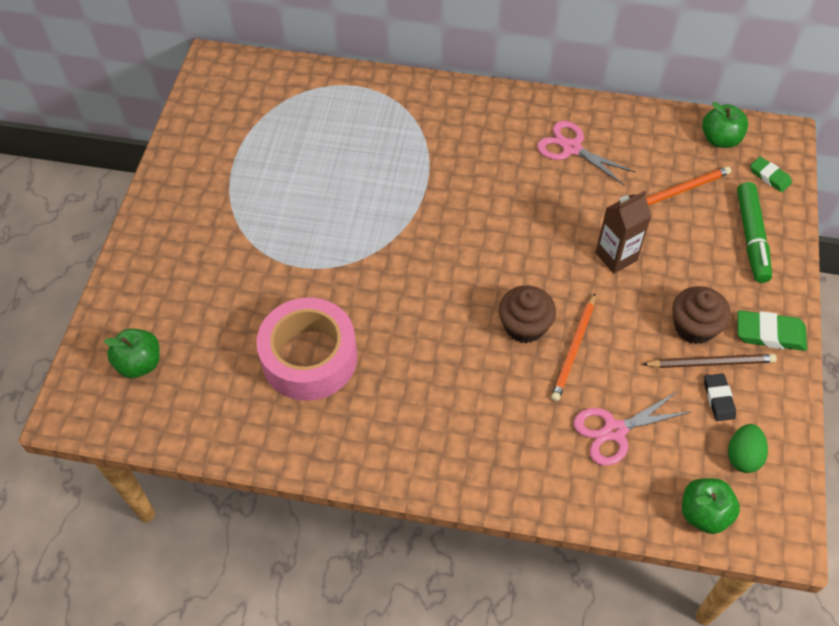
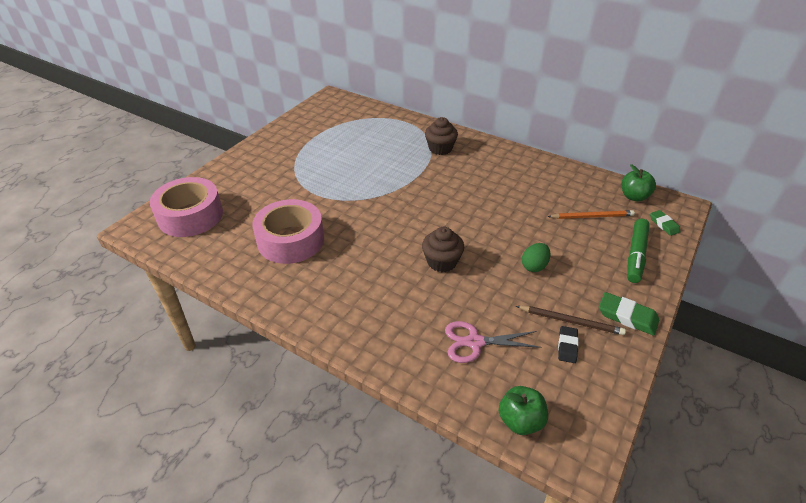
camera: 20 degrees right, 15 degrees down
green apple [104,329,160,378] -> pink tape [150,177,223,237]
pink scissors [537,121,636,185] -> none
orange pencil [551,293,595,402] -> none
brown carton [596,191,652,274] -> none
brown cupcake [672,286,731,344] -> brown cupcake moved to [425,117,458,155]
green egg [728,424,768,473] -> green egg moved to [522,243,551,272]

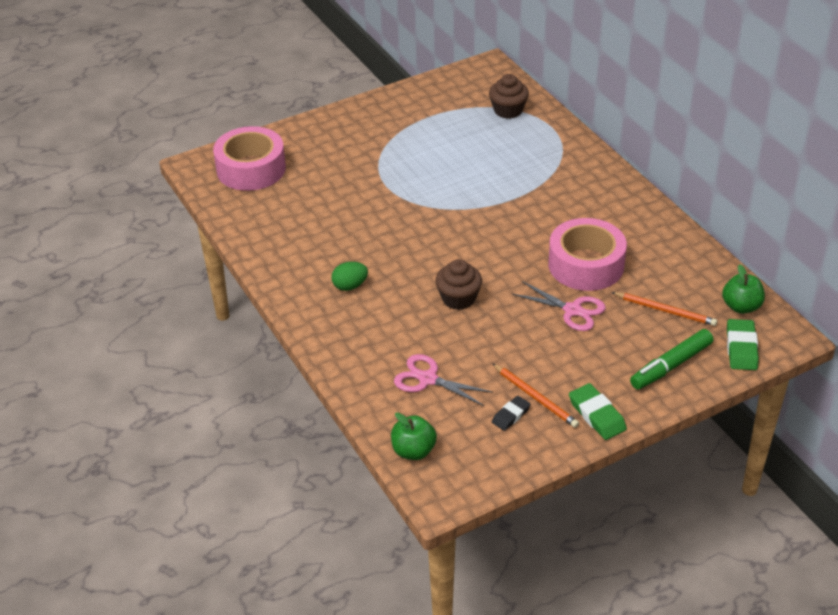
camera: 30 degrees right, 0 degrees up
pink tape [252,199,324,264] -> pink tape moved to [548,218,627,291]
brown cupcake [425,117,458,155] -> brown cupcake moved to [489,74,529,119]
brown pencil [516,306,626,335] -> orange pencil [493,364,579,428]
green egg [522,243,551,272] -> green egg moved to [331,262,368,291]
green eraser [650,210,681,236] -> green eraser [727,319,759,370], size x1.55
none -> pink scissors [512,281,606,331]

